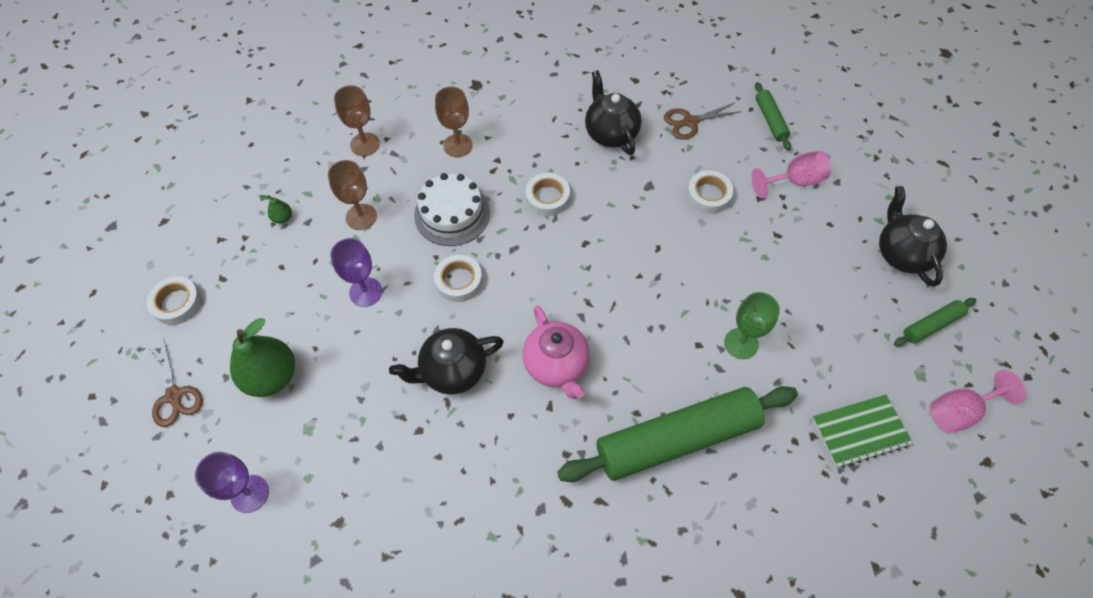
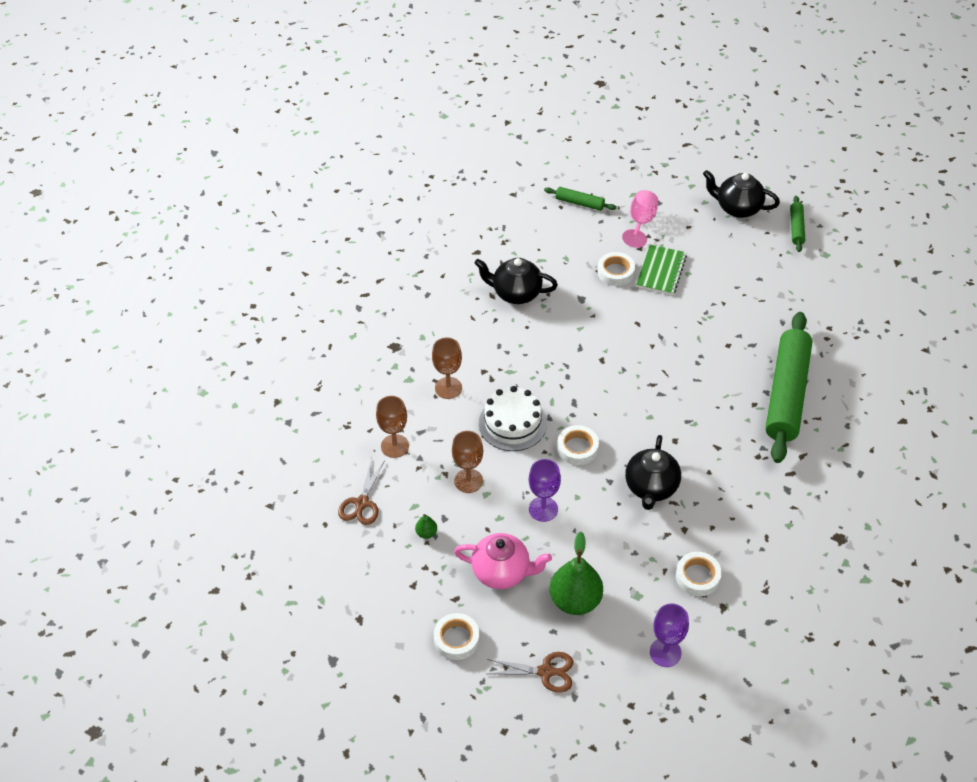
camera: 55 degrees left, 10 degrees down
pink teapot [522,305,590,399] -> pink teapot moved to [454,533,552,589]
white tape [525,173,570,216] -> white tape moved to [676,552,722,596]
brown scissors [664,103,742,139] -> brown scissors moved to [338,458,385,525]
green goblet [724,292,780,359] -> none
green notebook [812,394,913,468] -> green notebook moved to [636,244,687,295]
pink goblet [930,370,1027,433] -> none

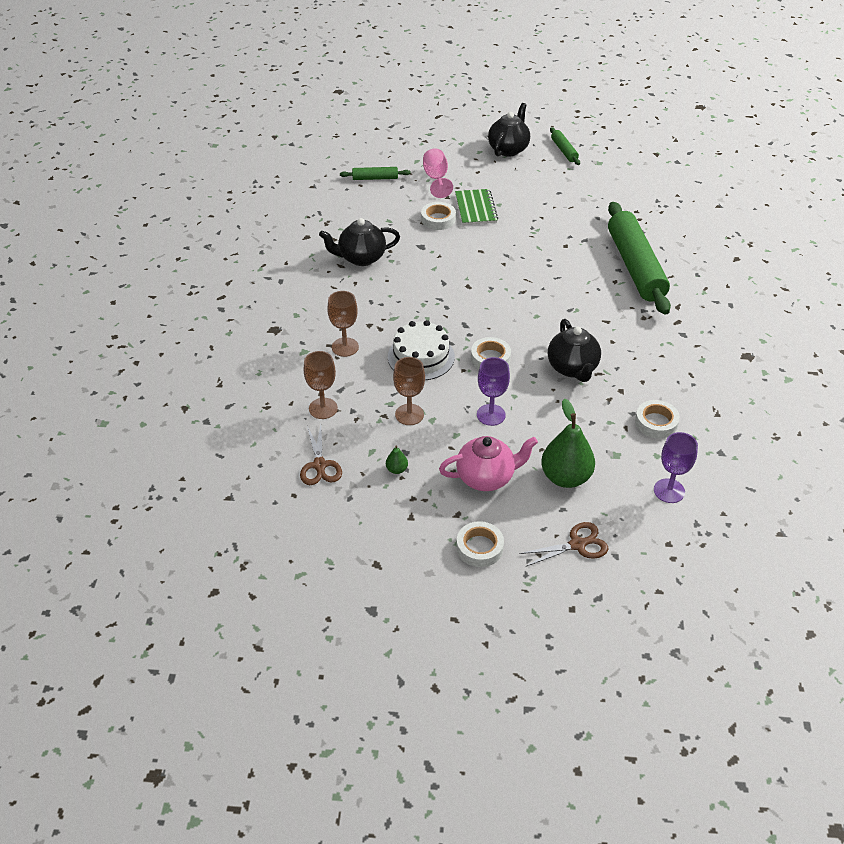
camera: 25 degrees left, 5 degrees down
black teapot [703,170,780,218] -> black teapot turned 120 degrees clockwise [488,103,530,156]

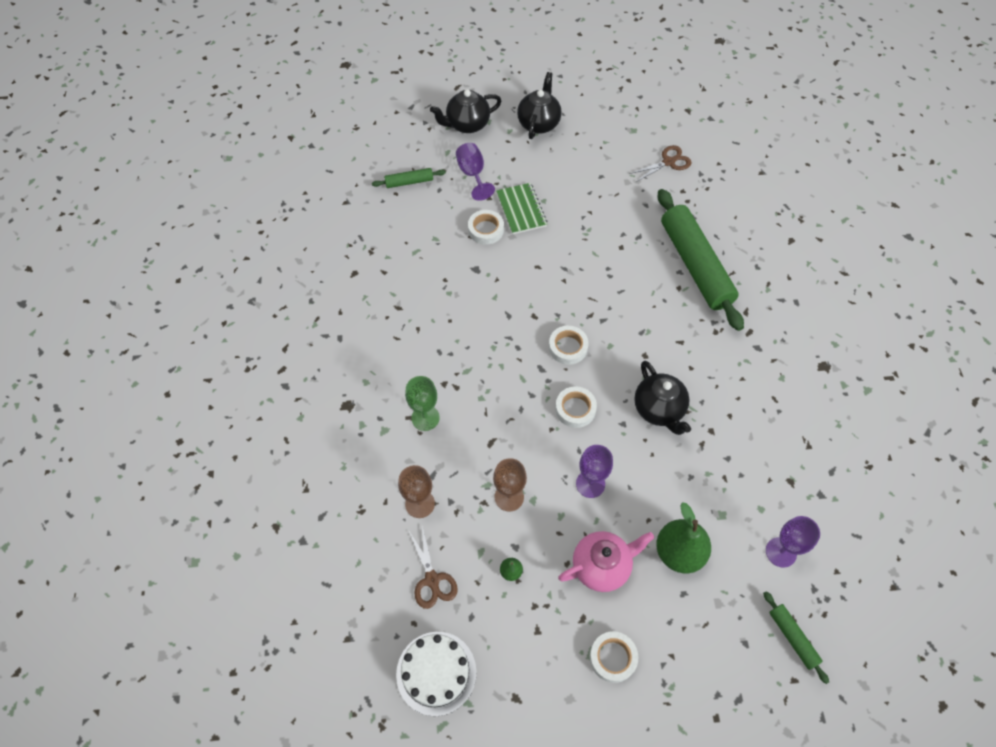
camera: 10 degrees left, 15 degrees up
black teapot [319,218,400,266] -> black teapot moved to [430,89,501,133]
brown goblet [327,291,359,357] -> green goblet [405,376,440,431]
white cake [388,320,455,380] -> white cake moved to [396,632,476,716]
pink goblet [423,148,453,198] -> purple goblet [456,143,495,201]
brown scissors [519,522,608,567] -> brown scissors moved to [629,145,692,182]
green rolling pin [550,127,580,165] -> green rolling pin moved to [763,591,829,684]
white tape [635,400,680,438] -> white tape moved to [549,326,589,365]

